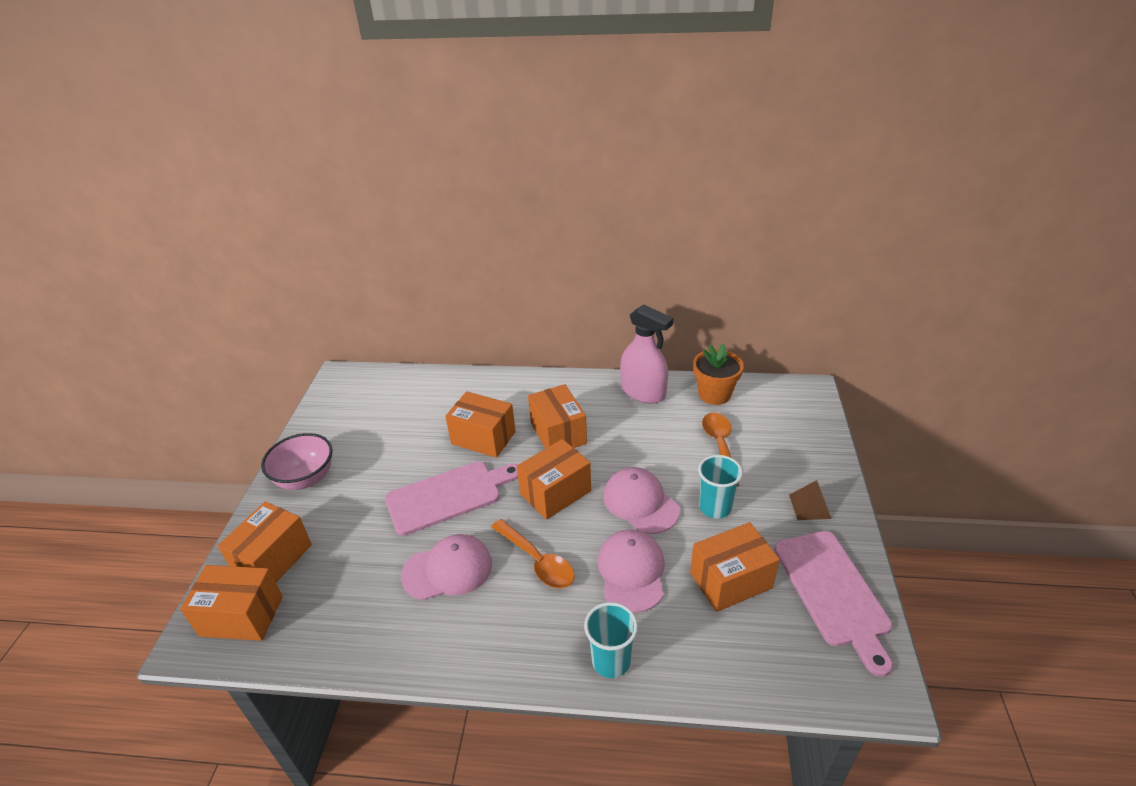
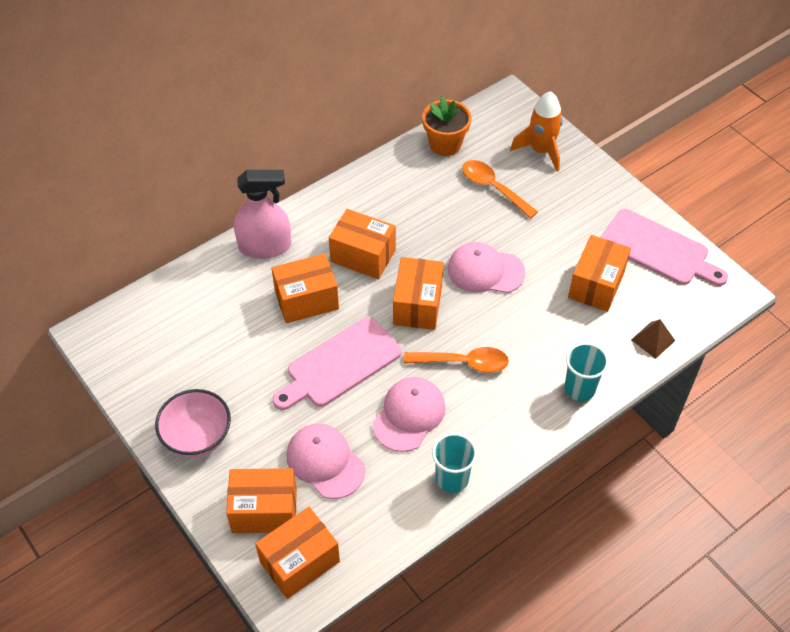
camera: 45 degrees left, 15 degrees up
orange box [218,502,312,582] -> orange box turned 75 degrees counterclockwise [226,468,297,533]
pink cutting board [385,461,518,536] -> pink cutting board turned 150 degrees counterclockwise [273,317,401,410]
pink cap [598,530,665,613] -> pink cap moved to [286,423,365,499]
pink spray bottle [620,305,673,403] -> pink spray bottle moved to [234,170,291,259]
turquoise cup [698,455,743,519] -> turquoise cup moved to [432,433,477,493]
brown pyramid [789,480,831,520] -> brown pyramid moved to [631,319,675,359]
none -> orange rocket [510,91,563,172]

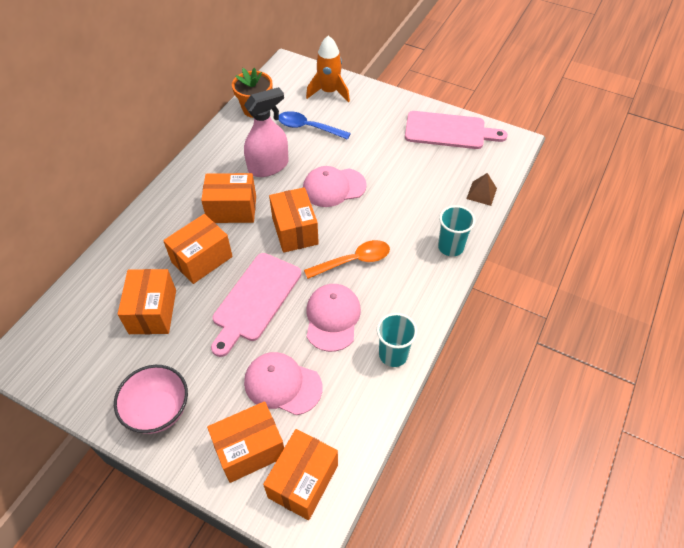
camera: 25 degrees left, 0 degrees up
pink spray bottle [234,170,291,259] -> pink spray bottle moved to [244,87,288,177]
orange spoon [462,160,538,219] -> blue spoon [278,111,351,140]
orange box [568,235,631,312] -> orange box moved to [118,269,176,334]

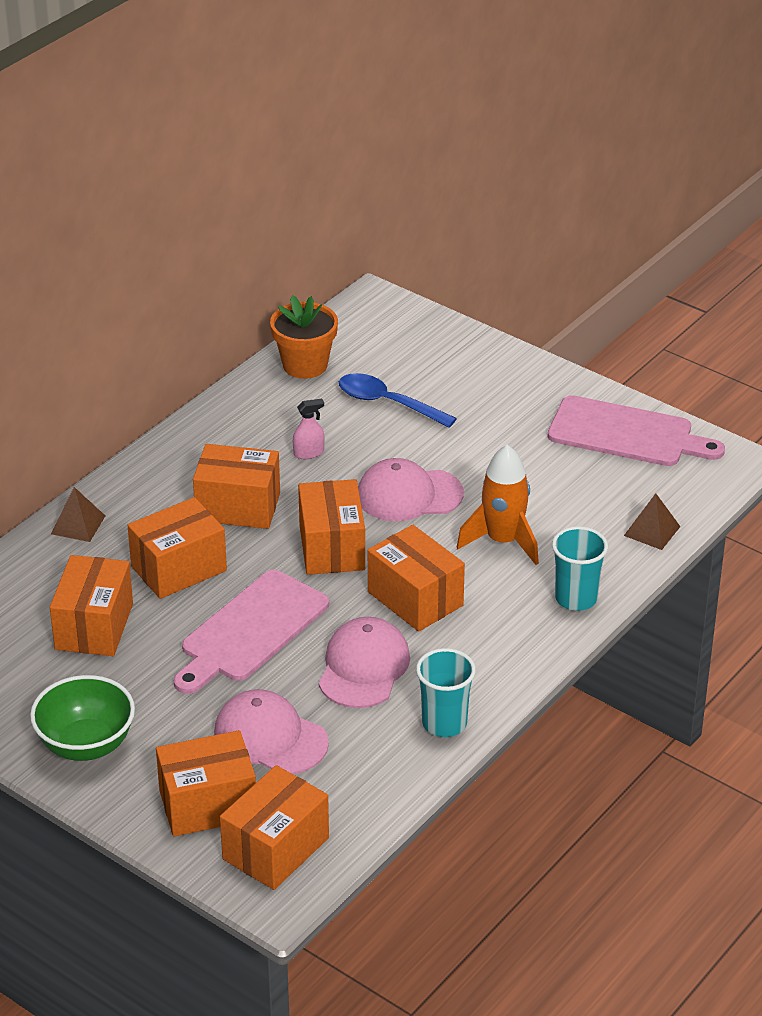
camera: 10 degrees right, 15 degrees down
pink bowl [114,365,188,434] -> green bowl [30,675,135,761]
pink spray bottle [244,87,288,177] -> pink spray bottle [293,398,324,459], size x0.44
orange spoon [304,240,390,279] -> orange box [368,525,465,632]
orange rocket [306,35,350,102] -> orange rocket moved to [457,444,539,565]
none -> brown pyramid [51,487,105,542]

